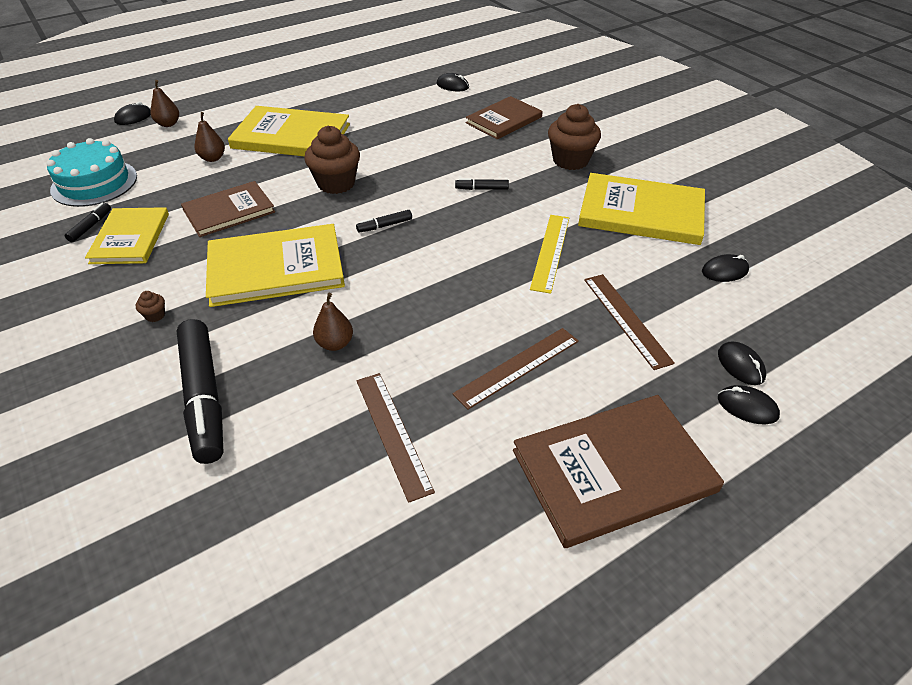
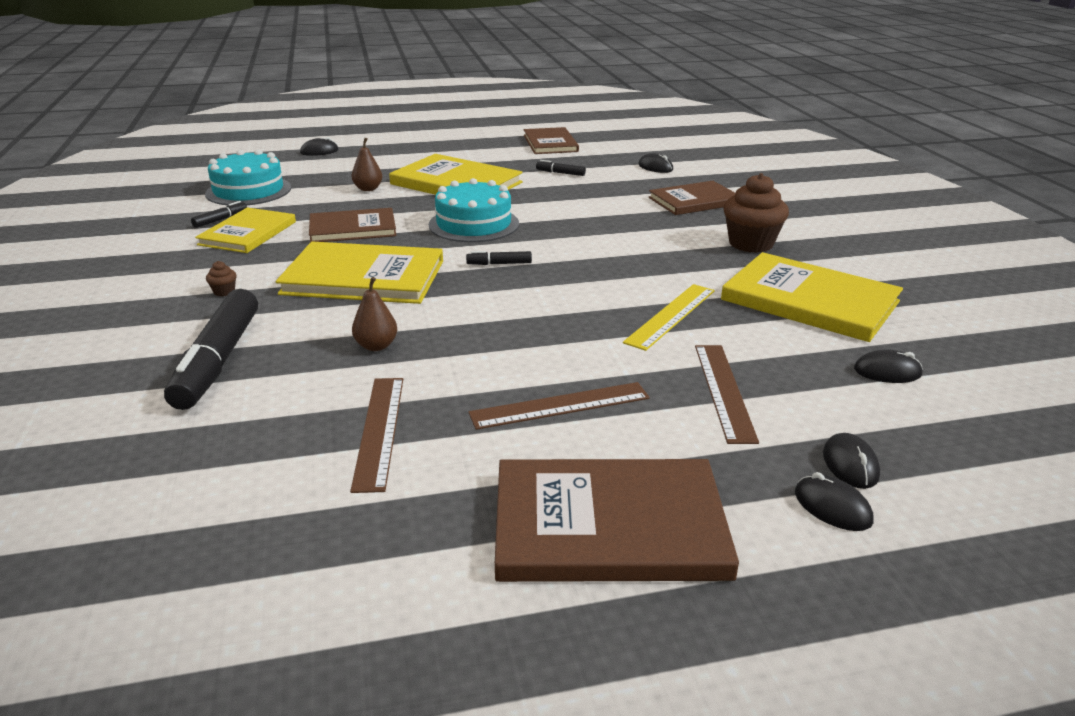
camera: 20 degrees right, 15 degrees down
brown pear [151,80,179,127] -> none
brown cupcake [304,126,360,194] -> turquoise cake [429,178,519,242]
black marker [455,178,509,190] -> black marker moved to [536,160,586,176]
none -> brown book [524,127,579,154]

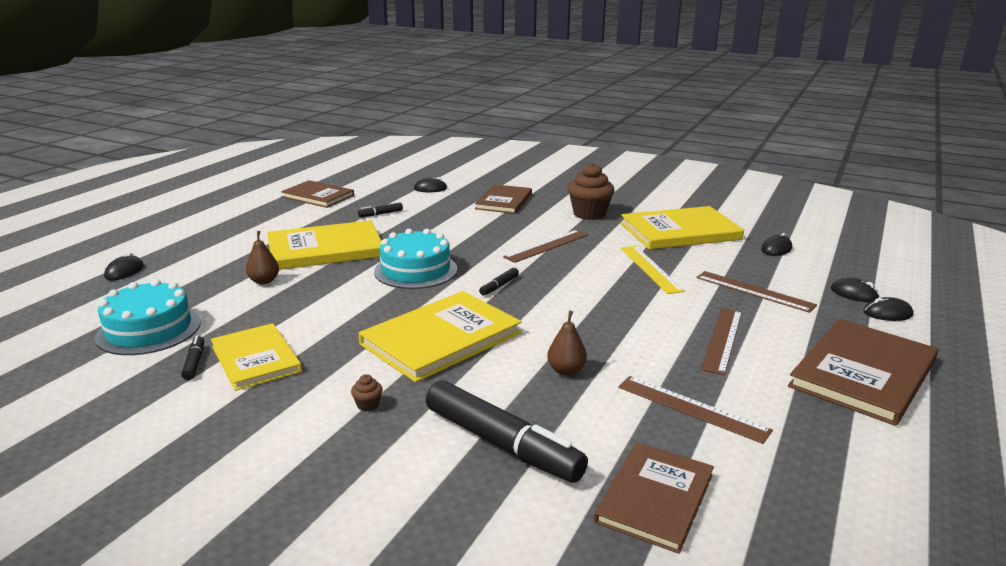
camera: 50 degrees left, 5 degrees down
brown book [309,208,397,242] -> brown book moved to [594,442,714,554]
none -> brown ruler [503,230,588,263]

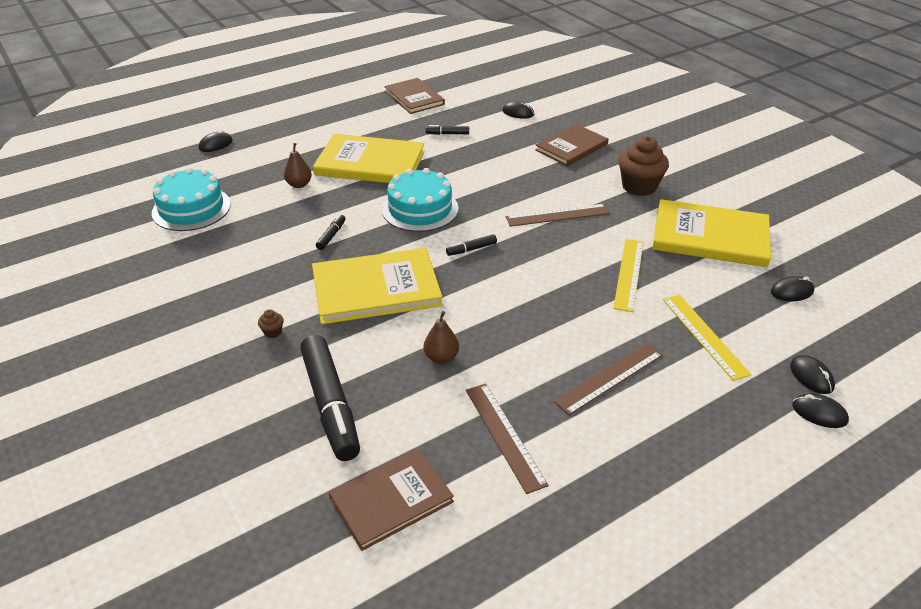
camera: 30 degrees right, 15 degrees up
black marker [181,335,204,380] -> black marker moved to [316,214,346,250]
yellow book [211,323,302,391] -> none
brown ruler [696,271,817,313] -> yellow ruler [663,295,752,381]
brown book [788,319,938,426] -> none

